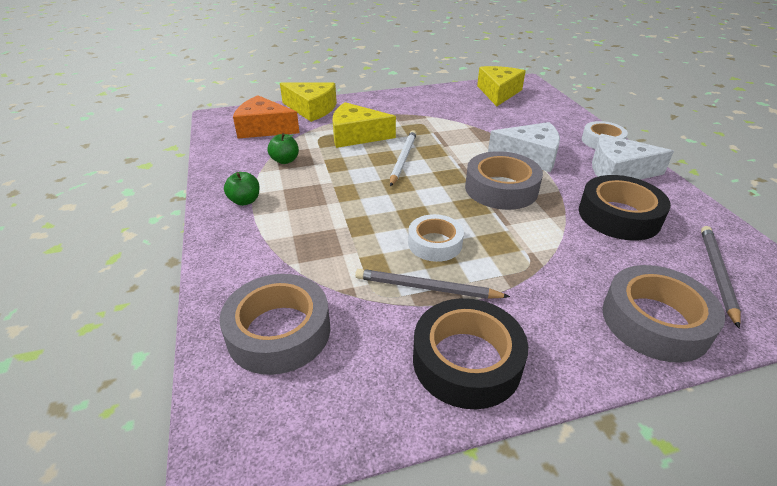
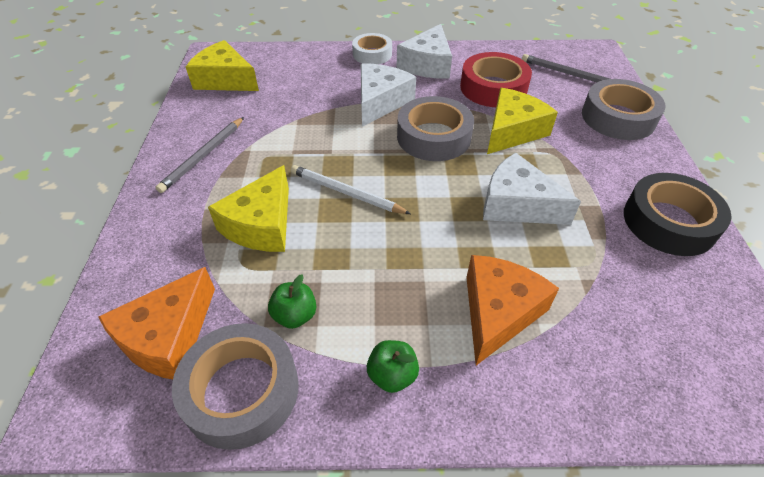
camera: 75 degrees left, 10 degrees up
grey tape [219,274,330,375] -> grey tape moved to [172,323,299,450]
yellow cheese [280,83,337,122] -> yellow cheese moved to [487,88,558,154]
grey pencil [355,269,510,299] -> grey pencil moved to [155,117,244,193]
white tape [408,214,464,262] -> white cheese [483,153,581,225]
black tape [579,175,671,240] -> red tape [460,52,532,107]
none -> orange cheese [466,255,559,365]

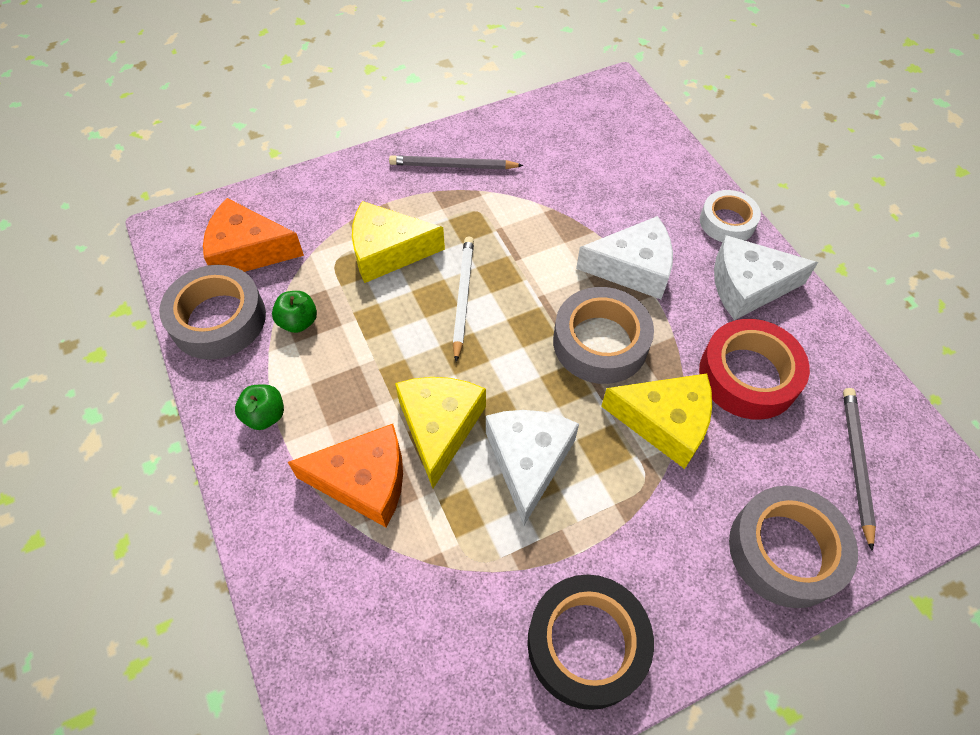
camera: 65 degrees right, 10 degrees up
yellow cheese [186,40,259,91] -> yellow cheese moved to [395,377,486,488]

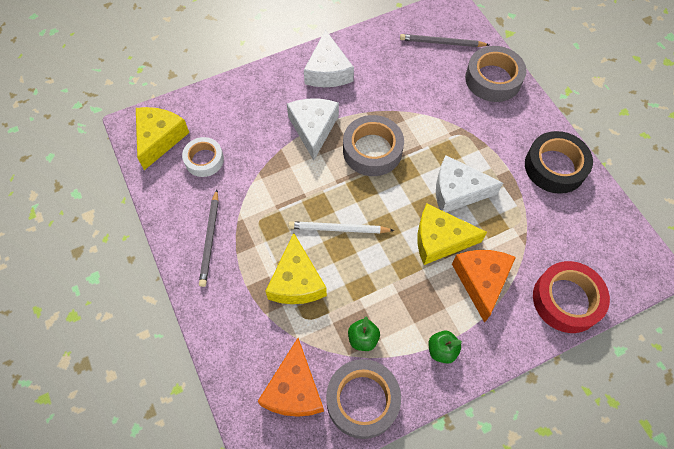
camera: 90 degrees left, 5 degrees up
yellow cheese [601,373,712,469] -> yellow cheese moved to [136,107,189,170]
red tape [699,319,810,420] -> red tape moved to [533,261,610,333]
white tape [700,190,761,242] -> white tape moved to [182,137,224,177]

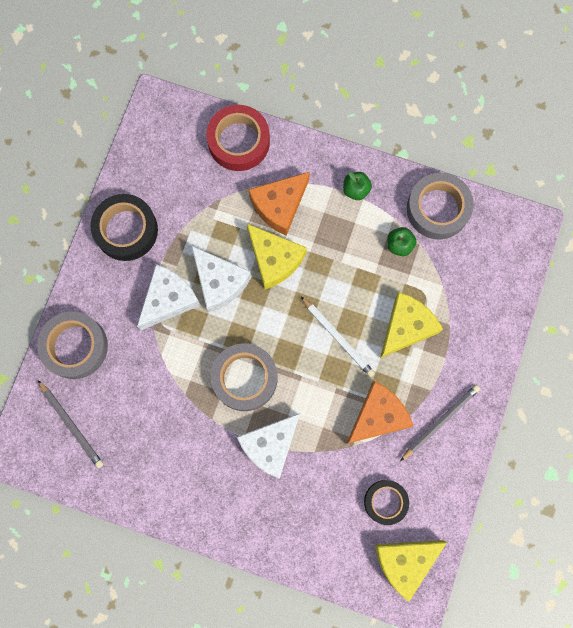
camera: 135 degrees left, 15 degrees up
white tape [182,137,224,177] -> black tape [364,480,409,525]
orange cheese [257,338,324,417] -> orange cheese moved to [346,381,413,444]
white cheese [304,29,354,87] -> white cheese moved to [137,264,201,330]

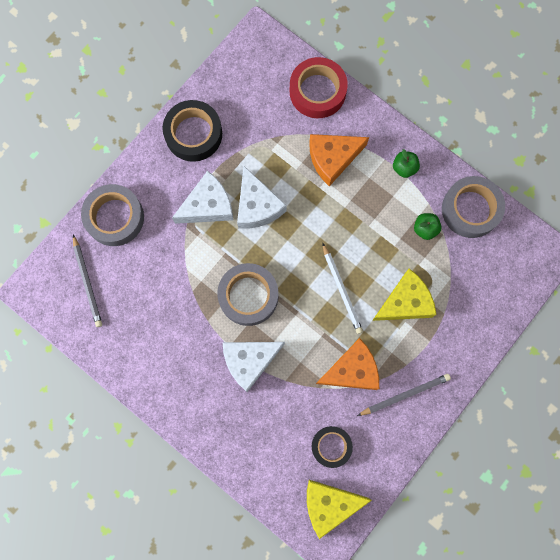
camera: 20 degrees right, 0 degrees up
yellow cheese [247,224,307,289] -> none

